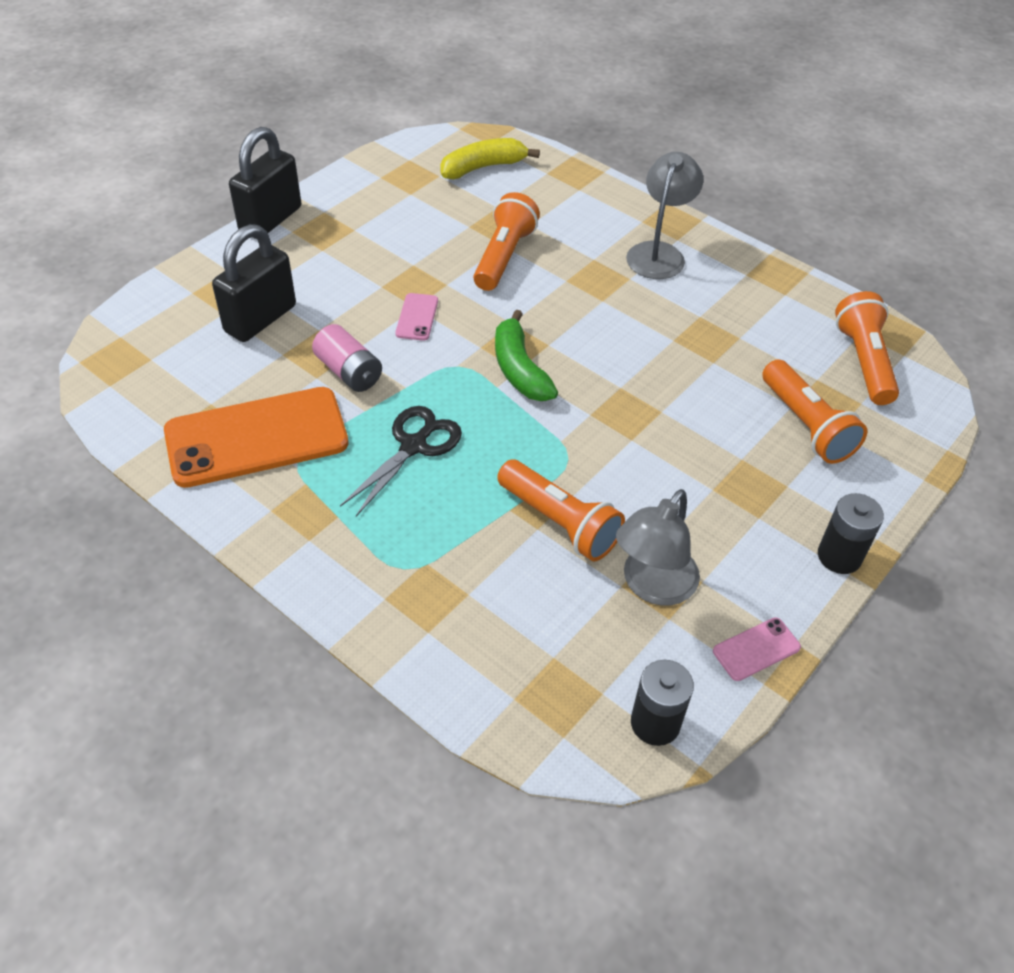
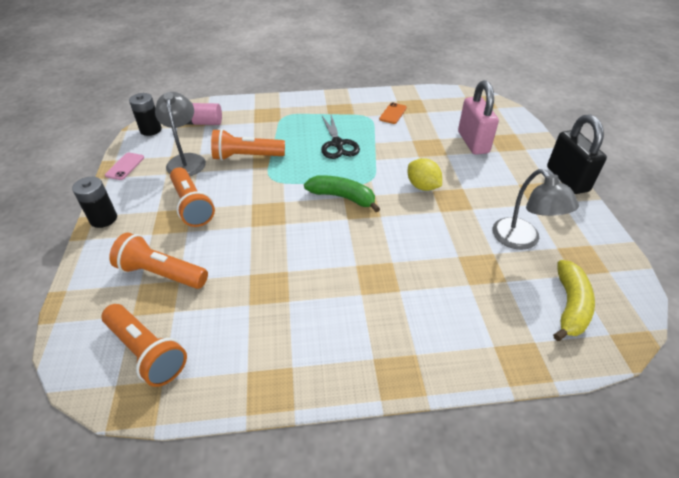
camera: 135 degrees right, 5 degrees down
orange phone [164,387,349,488] -> orange phone [379,102,407,124], size x0.42
black padlock [212,224,296,342] -> pink padlock [458,80,499,155]
pink battery [312,324,382,392] -> pink battery moved to [186,103,222,125]
pink phone [395,293,438,341] -> yellow lemon [408,158,442,191]
orange flashlight [473,192,540,291] -> orange flashlight moved to [170,167,215,227]
grey lamp [626,152,703,279] -> grey lamp moved to [492,169,579,250]

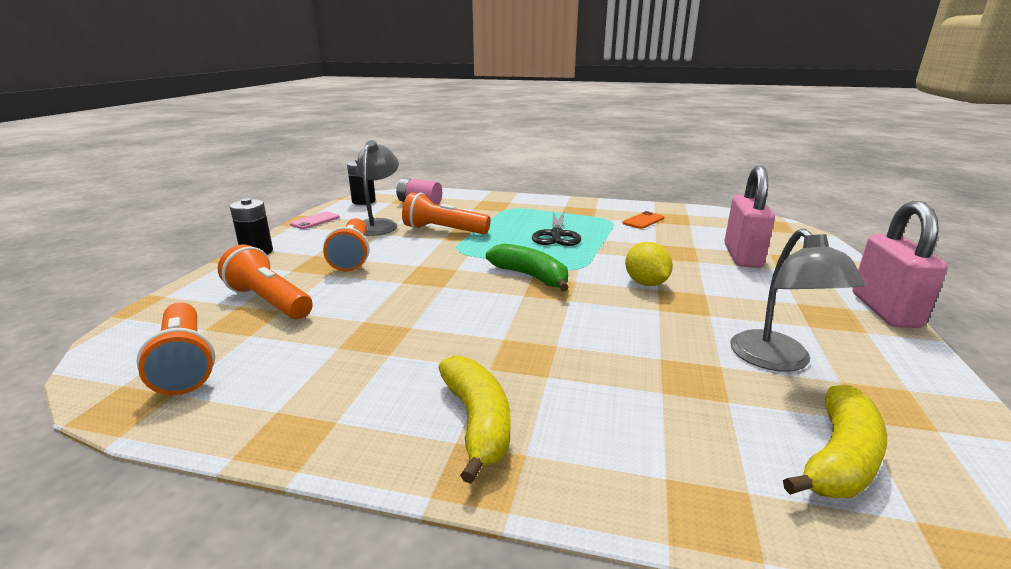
camera: 20 degrees right, 20 degrees down
black padlock [547,114,607,194] -> pink padlock [852,201,947,328]
none -> yellow banana [438,356,510,484]

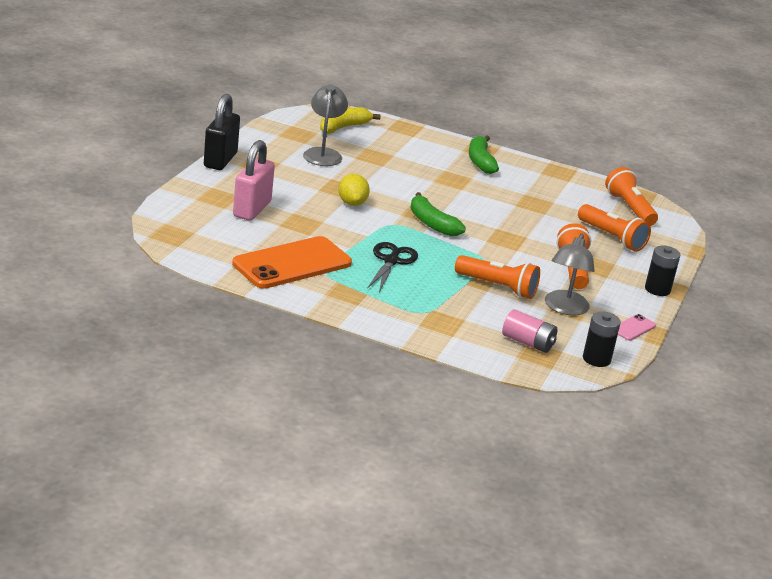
camera: 175 degrees left, 5 degrees up
yellow banana [438,356,510,484] -> green banana [469,136,499,174]
orange phone [622,211,664,229] -> orange phone [232,236,352,289], size x2.39
pink padlock [852,201,947,328] -> black padlock [204,94,240,170]

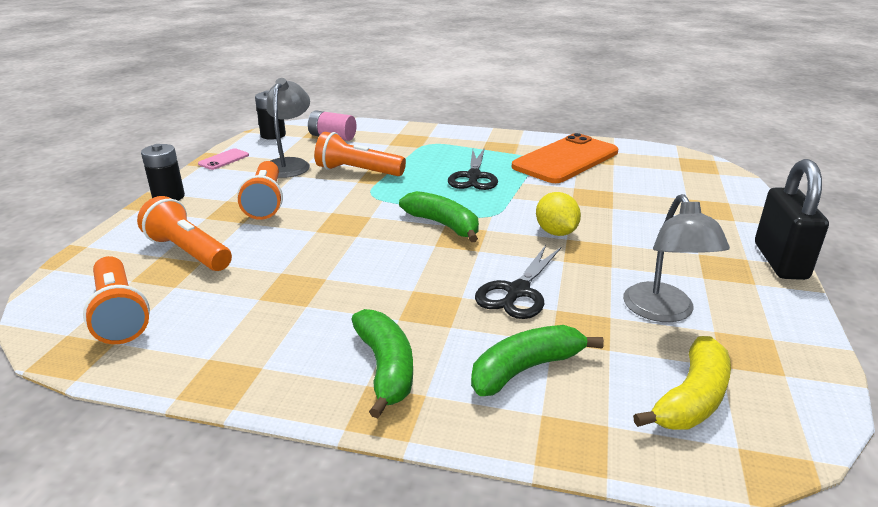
camera: 175 degrees right, 0 degrees up
pink padlock [233,140,275,221] -> none
none -> green banana [471,325,604,396]
none -> black scissors [475,245,561,319]

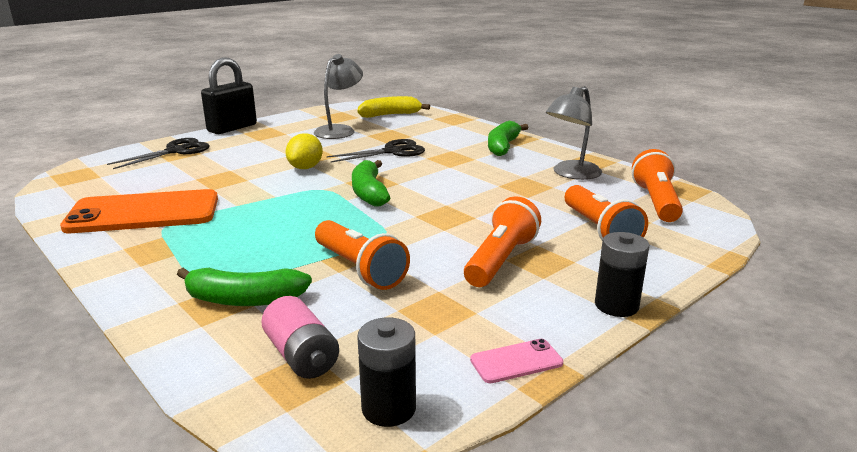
camera: 145 degrees left, 5 degrees down
grey lamp [266,78,310,178] -> grey lamp moved to [546,86,602,180]
black scissors [448,148,498,190] -> black scissors moved to [107,138,210,169]
green banana [471,325,604,396] -> green banana moved to [177,268,312,306]

